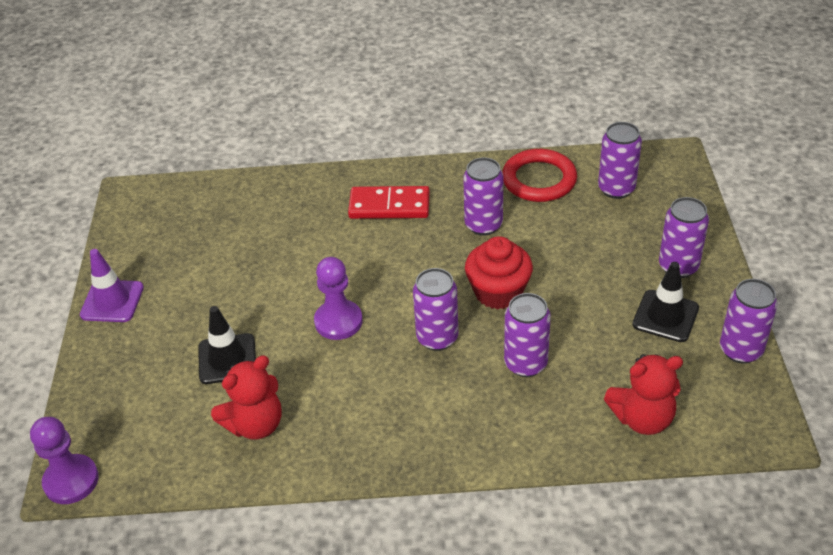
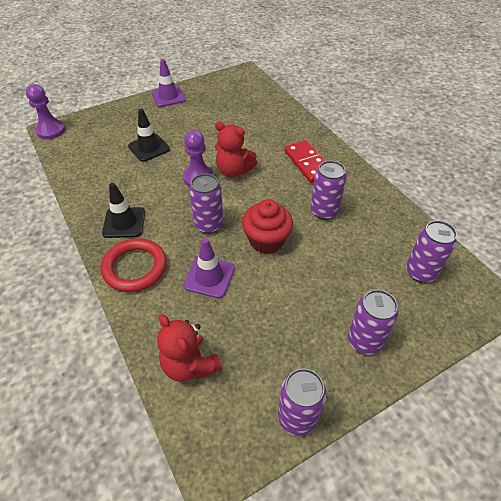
camera: 60 degrees right, 5 degrees up
red teddy bear [211,355,282,440] -> red teddy bear moved to [215,121,257,177]
red ring [502,149,577,202] -> red ring moved to [101,238,167,292]
purple can [504,293,551,377] -> purple traffic cone [183,238,235,298]
black traffic cone [633,262,699,342] -> black traffic cone moved to [102,183,145,238]

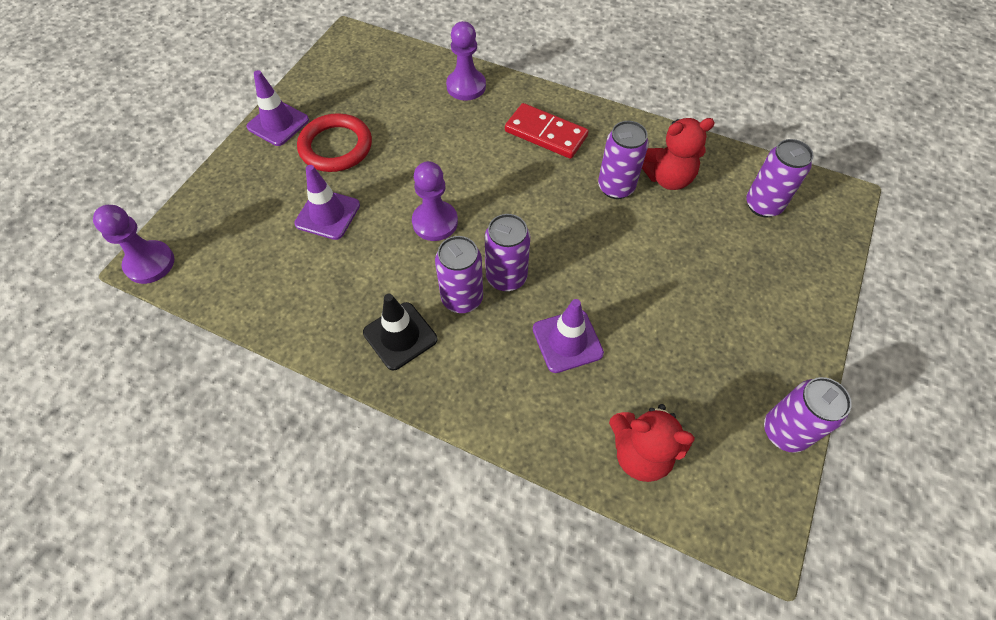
camera: 35 degrees left, 10 degrees up
red ring [101,238,167,292] -> red ring moved to [297,113,372,172]
black traffic cone [128,109,170,162] -> purple traffic cone [294,165,360,240]
red teddy bear [215,121,257,177] -> red teddy bear moved to [642,118,715,190]
red cupcake [242,199,293,254] -> none
purple can [348,290,398,355] -> purple can moved to [435,236,483,313]
none -> purple pawn [446,21,486,101]

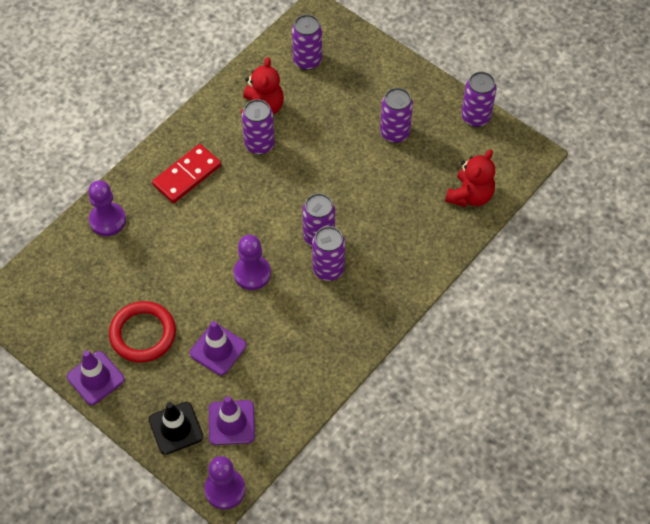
camera: 75 degrees left, 0 degrees up
black traffic cone [363,294,437,371] -> black traffic cone moved to [149,402,203,455]
purple traffic cone [533,299,604,373] -> purple traffic cone moved to [209,396,255,445]
none -> purple can [380,88,413,143]

